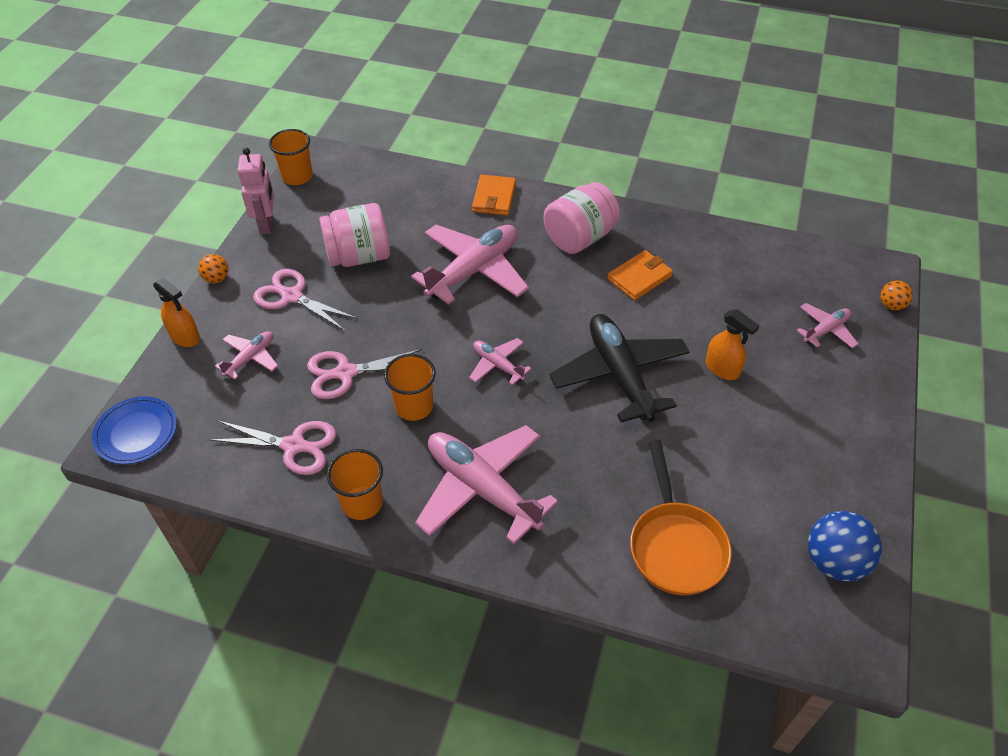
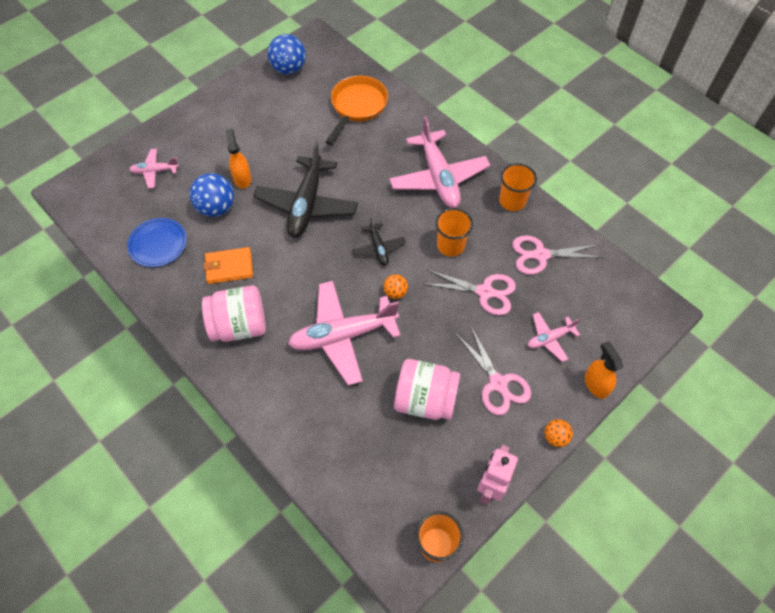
camera: 150 degrees left, 10 degrees up
blue plate [92,396,177,464] -> blue plate moved to [127,218,187,267]
pink scissors [209,420,336,475] -> pink scissors turned 45 degrees counterclockwise [512,235,604,274]
pink plane [469,338,532,385] -> black plane [352,217,405,266]
orange wallet [472,175,516,216] -> none
orange ball [880,280,913,310] -> orange ball moved to [383,274,408,299]
none -> blue ball [190,173,234,217]

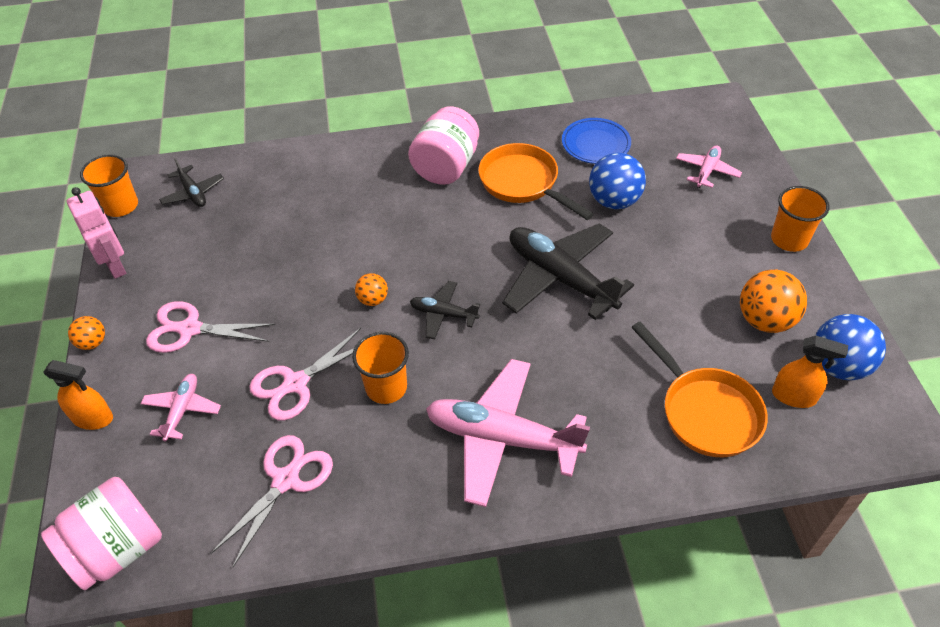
camera: 125 degrees right, 10 degrees down
orange wallet [204,247,253,284] -> orange pan [478,143,594,220]
orange spray bottle [225,129,251,189] -> orange spray bottle moved to [772,336,848,408]
pink plane [288,281,400,385] -> none
pink jar [394,359,460,420] -> pink jar moved to [41,477,162,590]
orange cup [499,163,537,211] -> orange cup moved to [771,186,830,252]
none -> black plane [159,158,224,207]
none -> orange ball [740,270,807,333]

